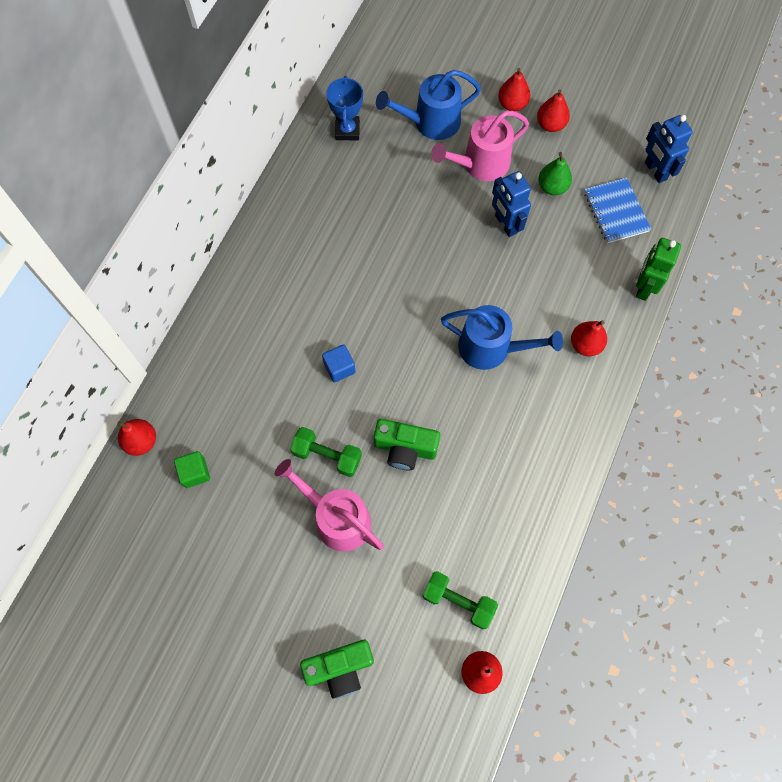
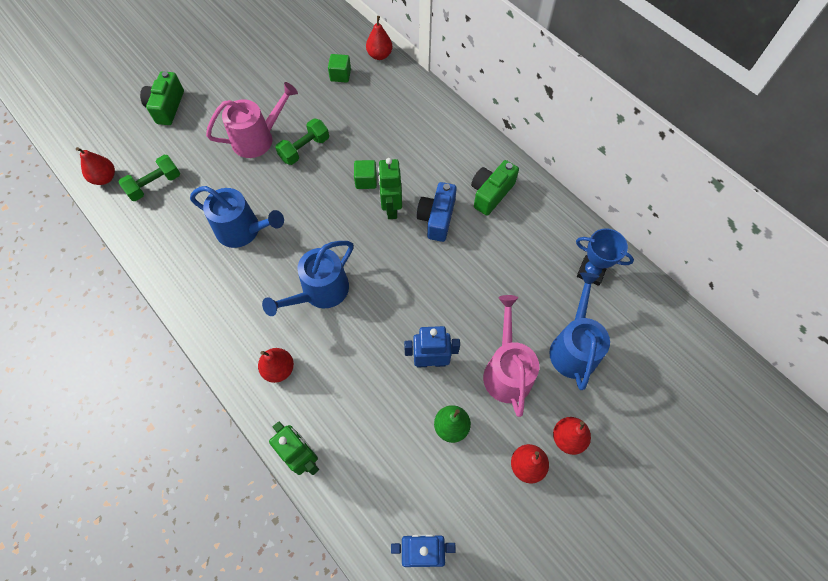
camera: 115 degrees right, 5 degrees down
blue cube [322,344,356,383] -> green cube [354,160,377,189]
green camera [374,419,440,470] -> green camera moved to [471,160,519,216]
blue notebook [584,178,651,243] -> none
none -> blue watering can [190,186,284,248]
none -> green robot [378,158,402,219]
none -> blue camera [417,182,457,242]

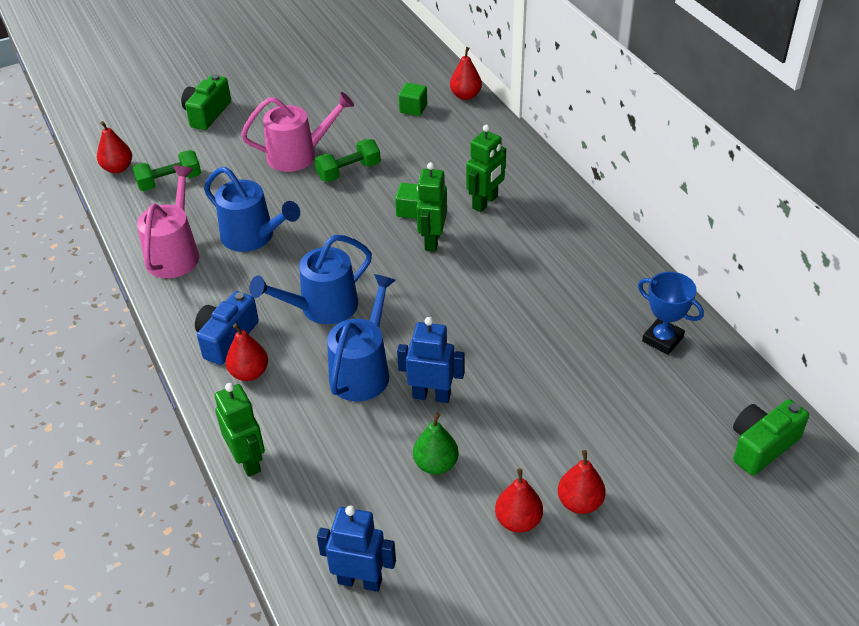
camera: 15 degrees right, 20 degrees down
blue camera [417,182,457,242] -> blue camera moved to [195,291,259,365]
green camera [471,160,519,216] -> green camera moved to [733,399,809,476]
pink watering can [483,295,539,417] -> pink watering can moved to [137,166,199,278]
blue watering can [549,272,610,390] -> blue watering can moved to [327,274,396,401]
none -> green robot [466,125,506,212]

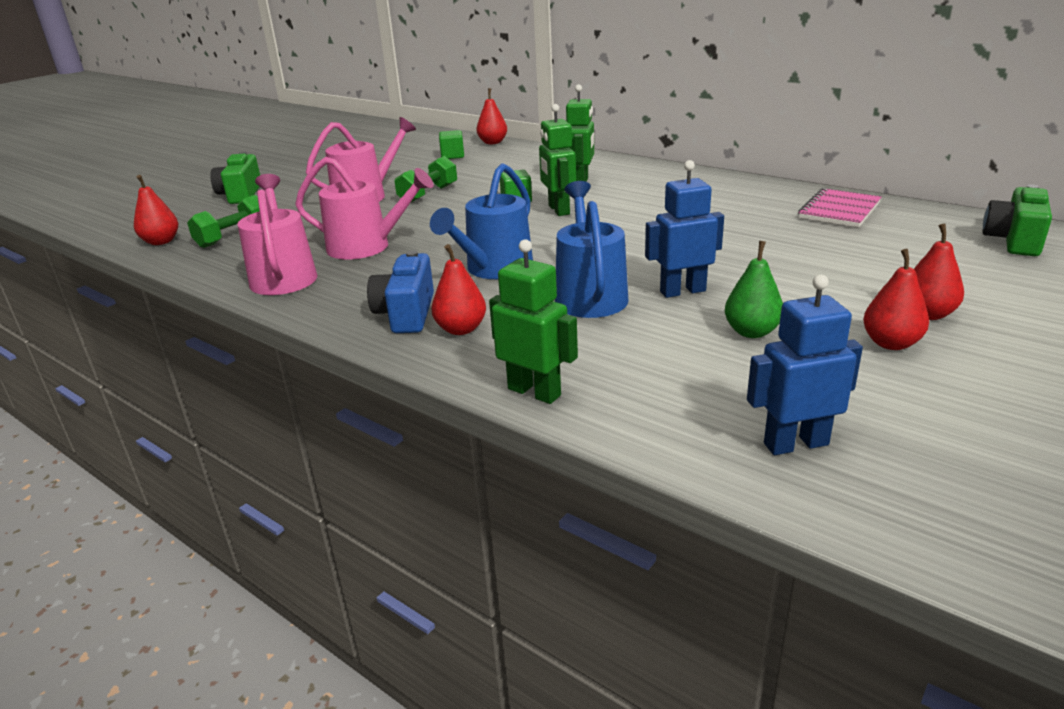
camera: 25 degrees left, 15 degrees down
blue watering can [204,167,300,252] -> pink watering can [295,157,434,260]
blue trophy [638,272,704,355] -> pink notebook [798,188,882,228]

